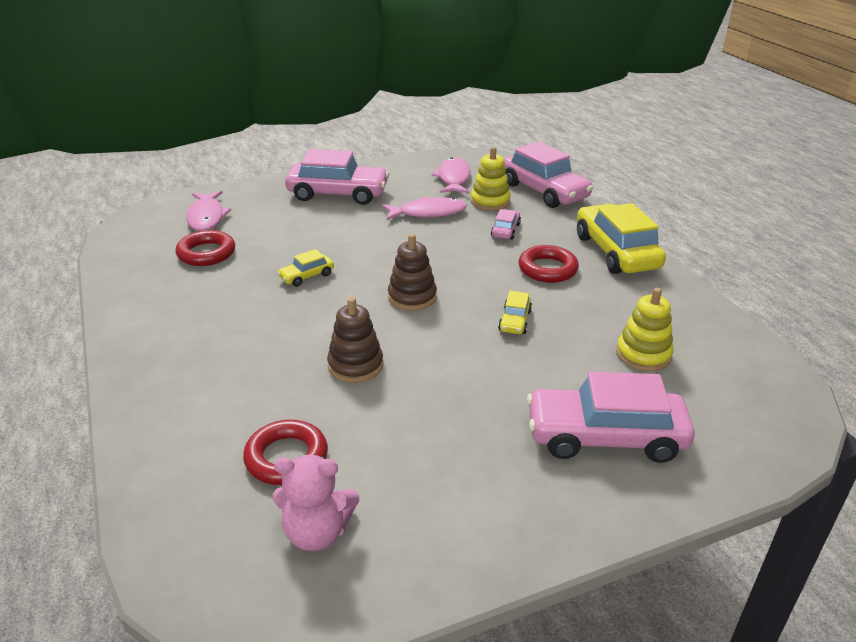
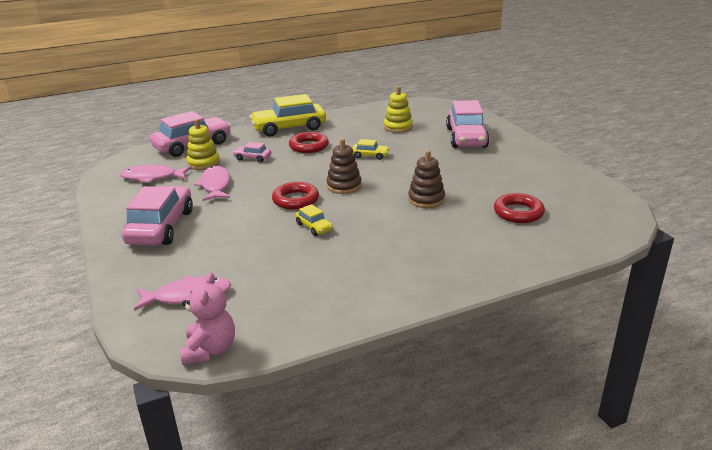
camera: 90 degrees left, 5 degrees down
red ring [175,230,235,266] -> red ring moved to [272,182,319,210]
pink teddy bear [273,455,359,551] -> pink teddy bear moved to [180,272,235,365]

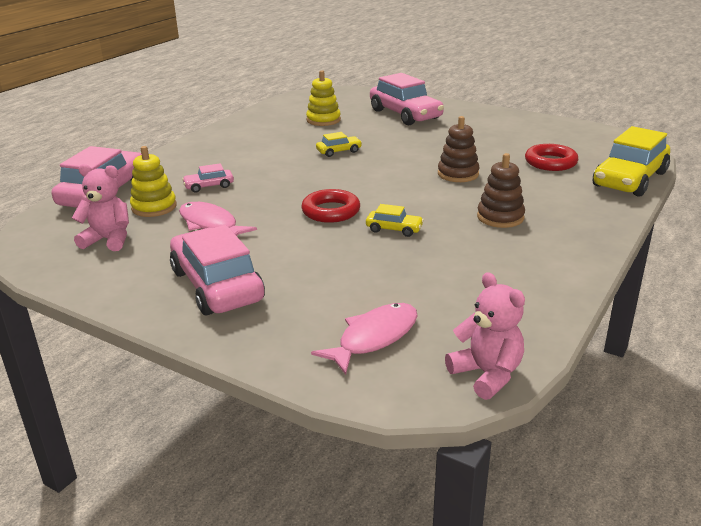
camera: 35 degrees left, 0 degrees up
pink fish [120,165,191,183] -> pink teddy bear [72,164,129,251]
yellow car [250,94,326,137] -> yellow car moved to [593,126,670,197]
red ring [289,132,329,153] -> none
brown stacking toy [327,138,362,194] -> brown stacking toy moved to [477,153,525,228]

